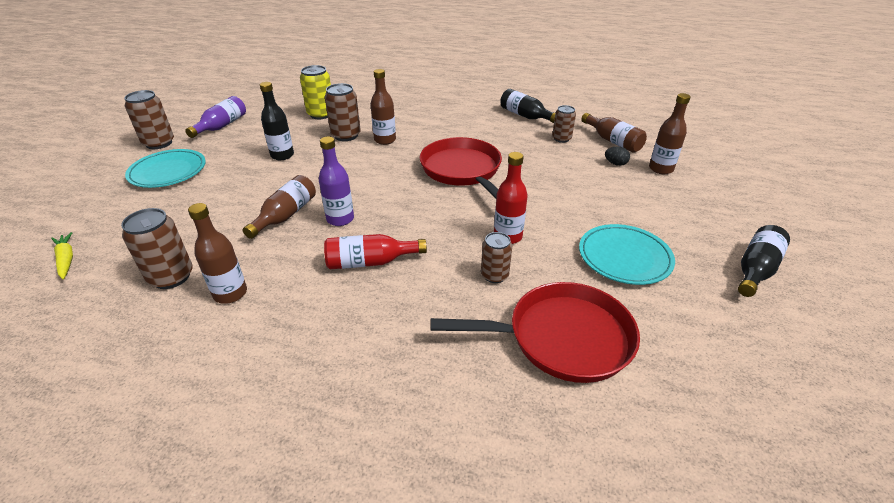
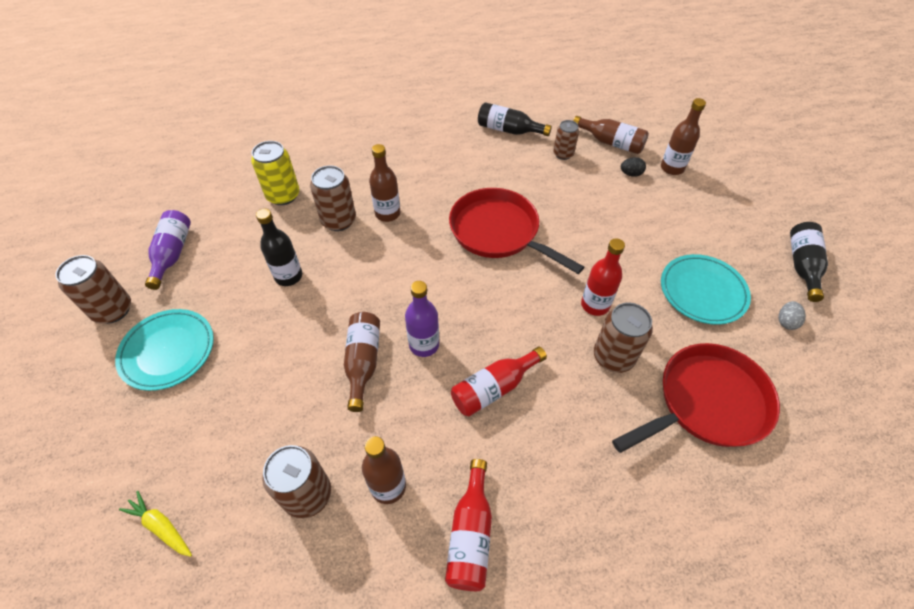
camera: 25 degrees left, 15 degrees up
brown can [481,232,512,283] -> brown can [594,303,653,373], size x1.54
none -> red bottle [445,459,492,591]
none -> grey egg [778,301,806,330]

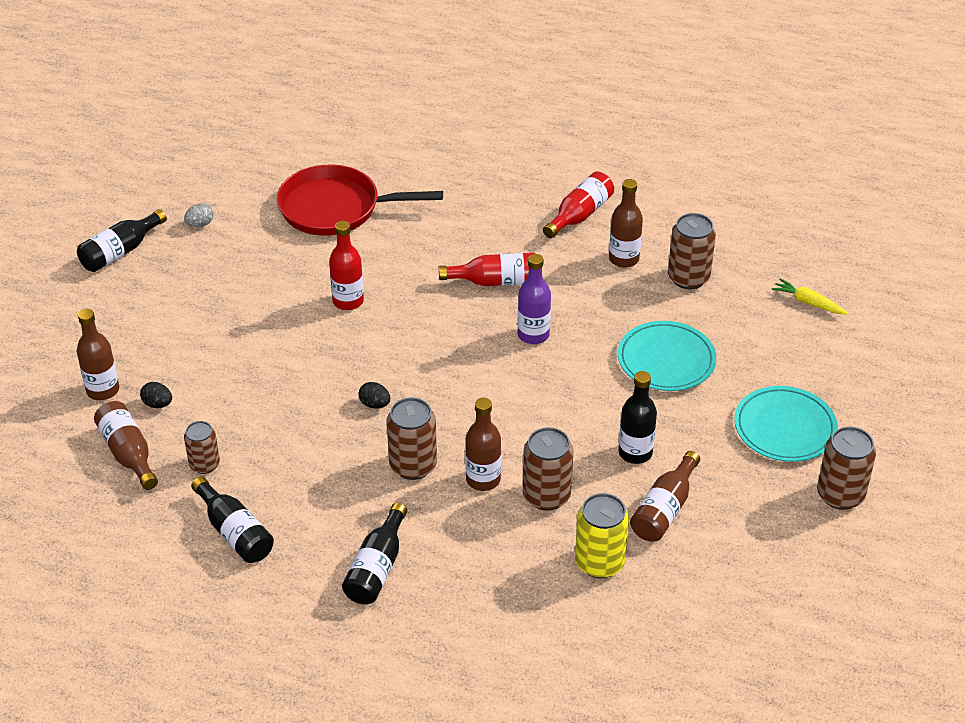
camera: 150 degrees left, 10 degrees down
yellow carrot [119,491,192,557] -> yellow carrot turned 150 degrees clockwise [772,278,848,314]
purple bottle [145,210,191,290] -> none
brown bottle [344,312,380,412] -> brown bottle moved to [630,451,700,542]
red pan [449,188,584,274] -> black egg [359,382,390,408]
brown can [594,303,653,373] -> brown can moved to [387,397,437,480]
turquoise plate [661,254,751,325] -> turquoise plate moved to [618,321,716,391]
none -> black bottle [342,503,407,604]

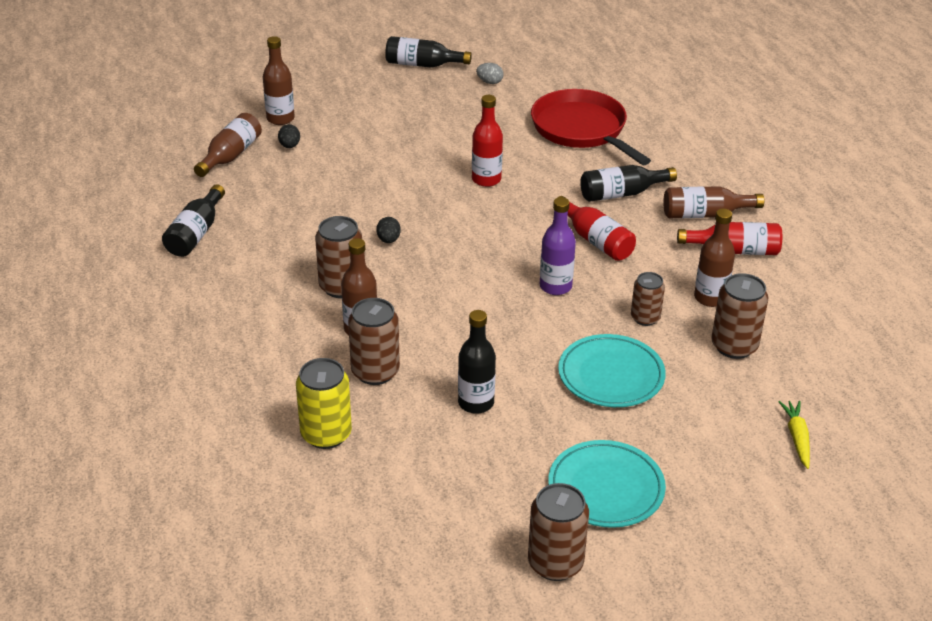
camera: 55 degrees right, 5 degrees down
brown can [184,421,220,474] -> brown can moved to [631,272,665,326]
black bottle [342,503,407,604] -> black bottle moved to [580,165,677,202]
brown bottle [630,451,700,542] -> brown bottle moved to [663,186,764,218]

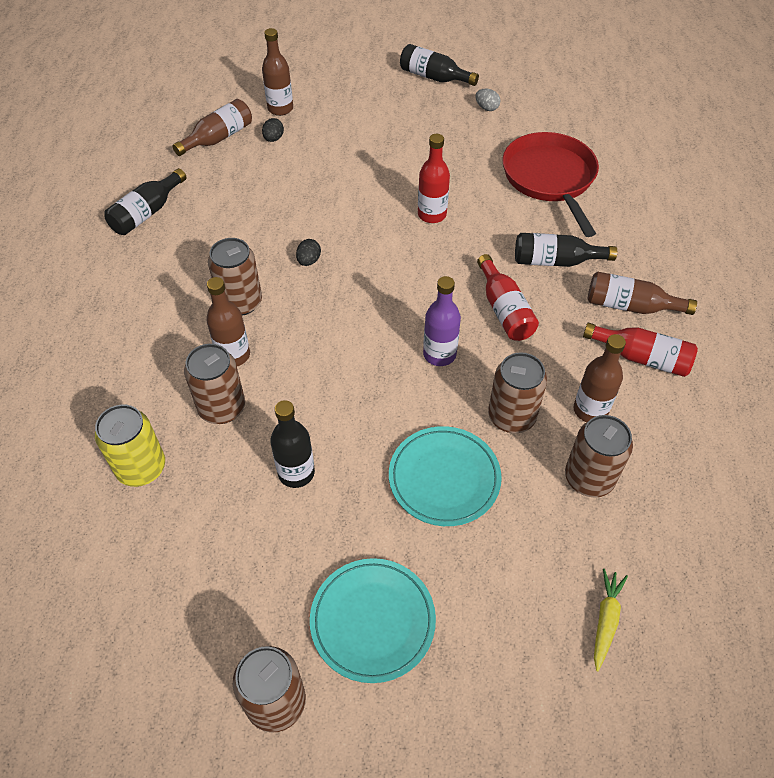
camera: 20 degrees right, 15 degrees up
brown can [631,272,665,326] -> brown can [488,352,547,433], size x1.54

